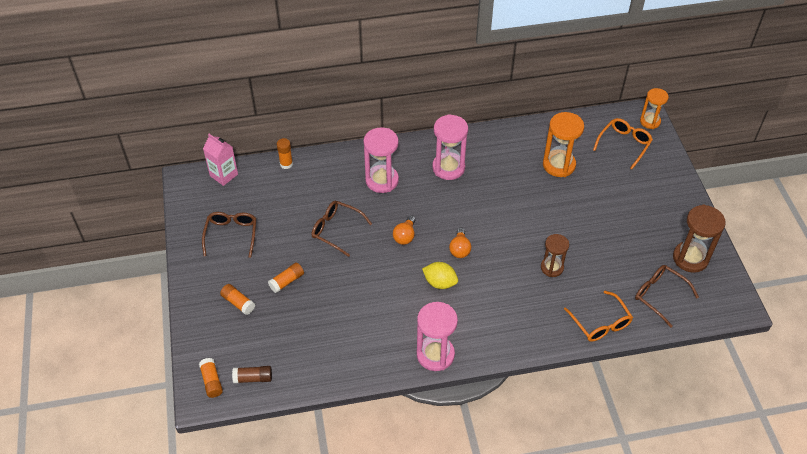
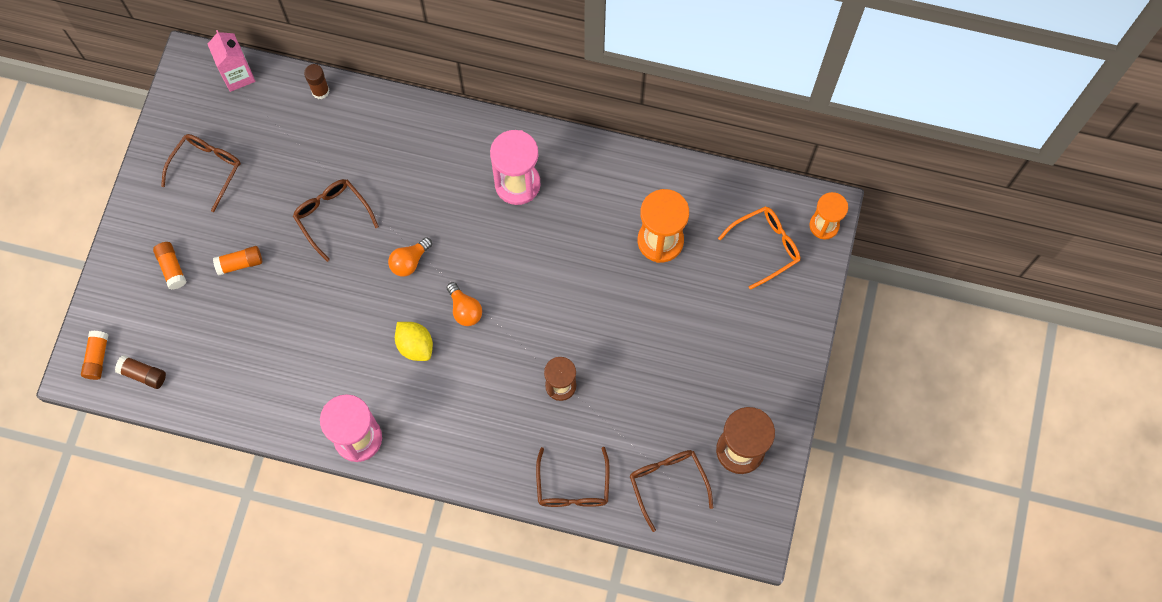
camera: 25 degrees right, 20 degrees up
orange glue stick [277,138,293,169] -> brown glue stick [304,64,329,99]
pink hourglass [364,127,399,193] -> none
orange light bulb [449,228,471,258] -> orange light bulb turned 60 degrees counterclockwise [447,282,482,326]
orange glasses [564,291,633,342] -> brown glasses [536,447,610,507]

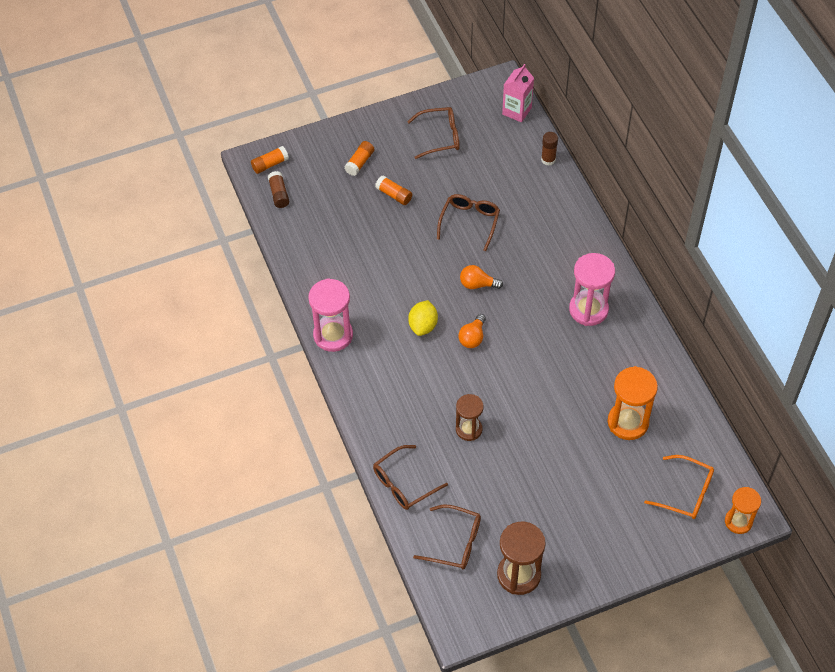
camera: 55 degrees right, 15 degrees down
brown glasses [630,450,713,532] -> brown glasses turned 75 degrees clockwise [413,505,481,570]

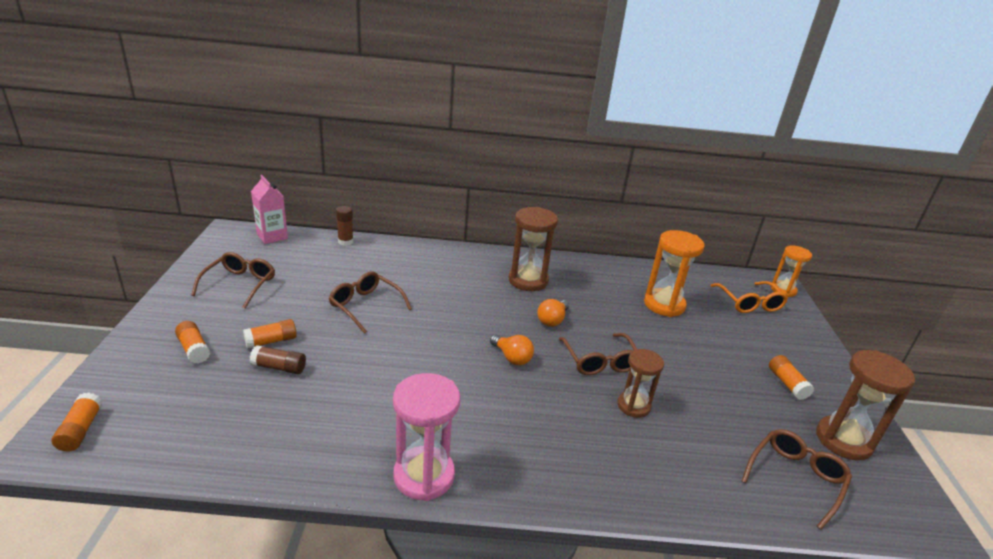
camera: 70 degrees left, 25 degrees down
brown glue stick [268,171,289,208] -> brown glue stick moved to [250,345,306,374]
brown glasses [373,445,448,510] -> brown glasses moved to [559,333,637,375]
yellow lemon [408,300,438,336] -> none
orange light bulb [460,265,503,289] -> orange light bulb moved to [537,299,569,327]
pink hourglass [569,253,615,326] -> brown hourglass [509,207,558,291]
orange glasses [644,455,714,519] -> orange glasses turned 120 degrees clockwise [711,281,788,313]
none -> orange glue stick [769,355,814,400]

